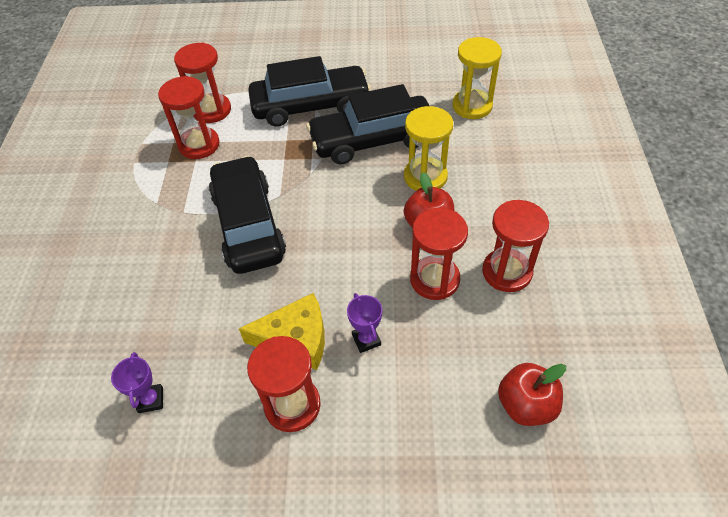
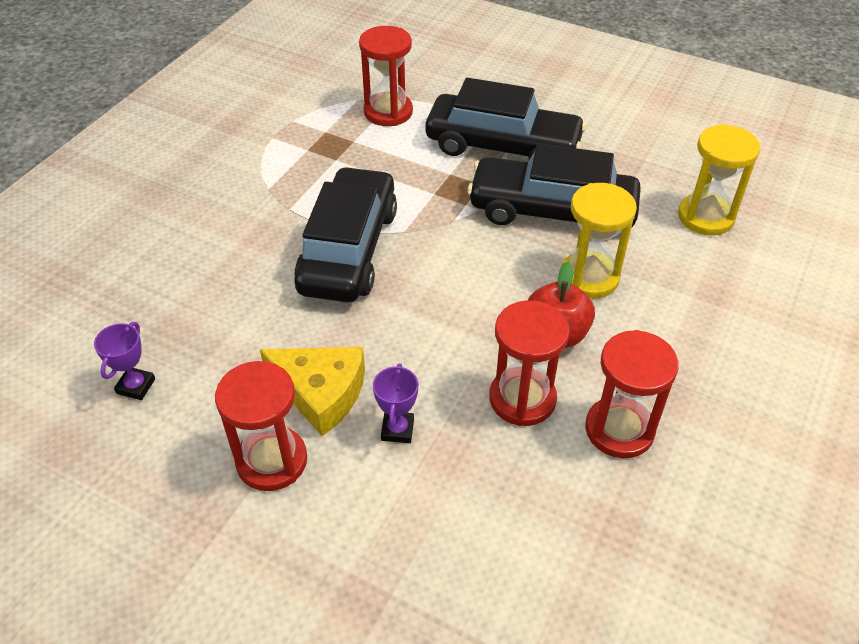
camera: 25 degrees right, 5 degrees down
red hourglass [158,76,220,159] -> none
red apple [498,363,566,426] -> none

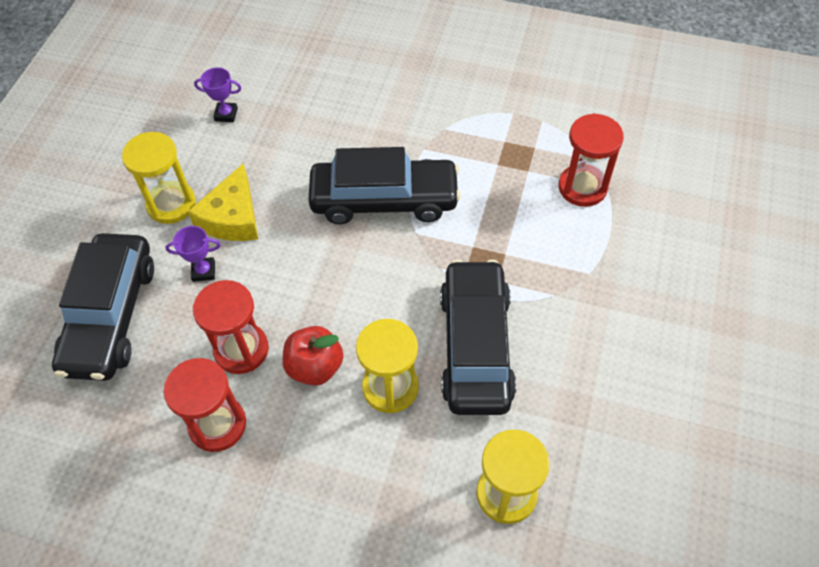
camera: 80 degrees right, 10 degrees up
red hourglass [215,361,307,491] -> yellow hourglass [122,132,196,224]
black car [426,78,587,159] -> black car moved to [52,233,154,381]

